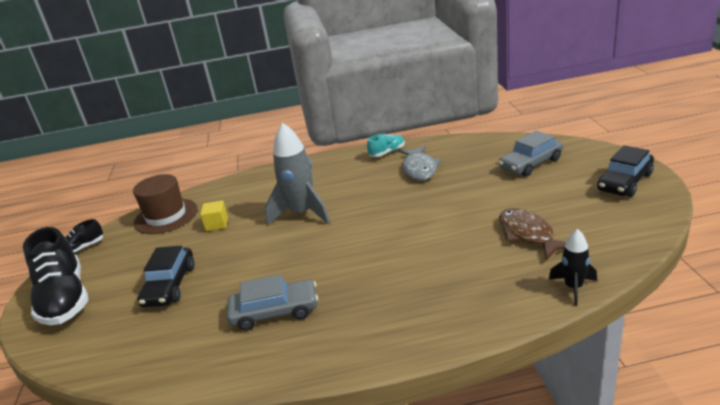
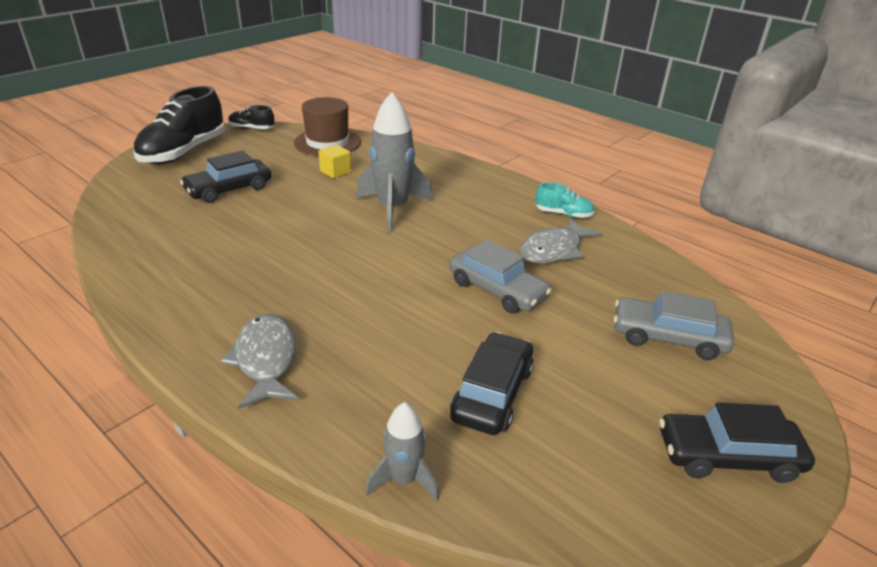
camera: 45 degrees right, 5 degrees up
grey car [227,274,318,331] -> grey car moved to [449,240,552,314]
brown fish [499,208,566,260] -> black car [450,332,534,435]
black rocket [549,229,597,306] -> grey rocket [366,402,439,501]
none -> grey fish [221,314,298,409]

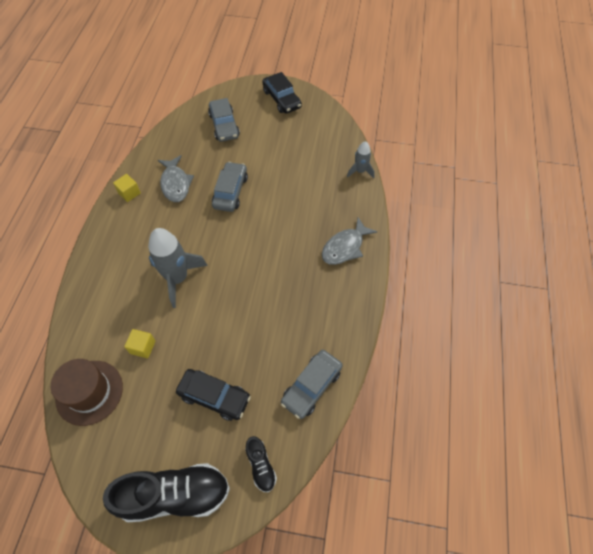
camera: 120 degrees left, 25 degrees up
black shoe [228,105,274,129] -> black shoe moved to [245,436,277,492]
black car [450,332,534,435] -> none
grey fish [519,218,601,264] -> grey fish turned 60 degrees clockwise [158,155,194,202]
turquoise shoe [535,182,595,218] -> yellow cube [113,174,141,202]
none -> grey car [281,350,343,419]

